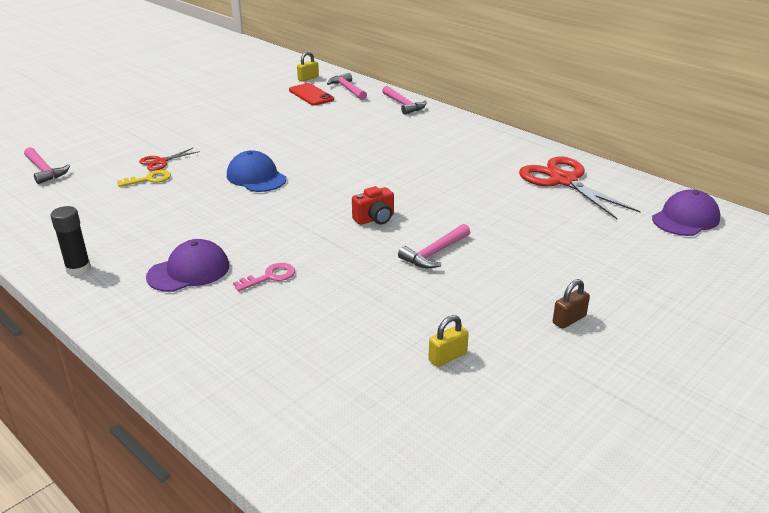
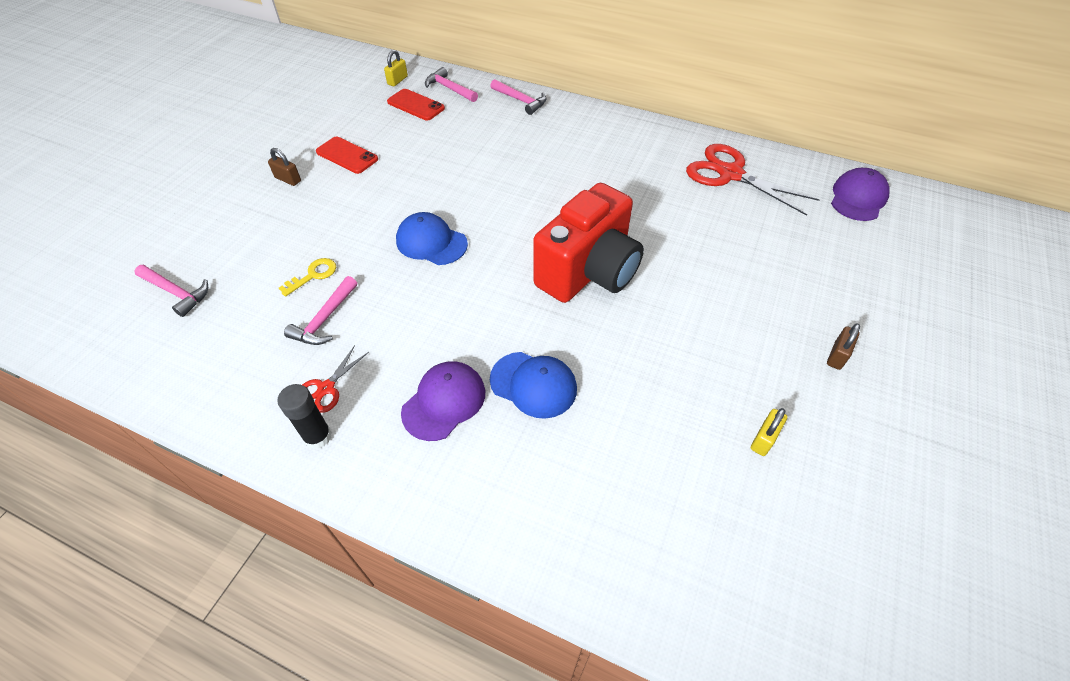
camera: 20 degrees left, 20 degrees up
red scissors [139,148,200,171] -> red scissors moved to [302,345,369,413]
pink key [233,263,295,291] -> blue cap [490,352,577,419]
red camera [352,186,394,225] -> red camera [533,183,644,303], size x2.44
pink hammer [398,224,470,268] -> pink hammer moved to [284,276,357,345]
none -> brown padlock [268,148,301,186]
none -> red phone [316,137,378,174]

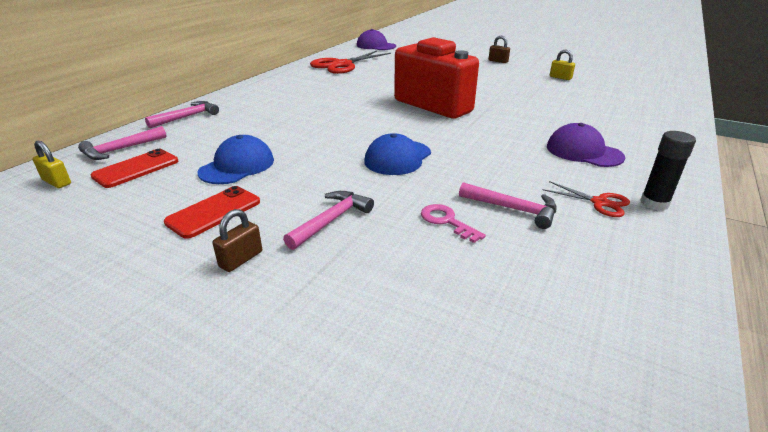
camera: 85 degrees left, 20 degrees down
pink hammer [134,265,208,317] -> pink hammer moved to [283,191,374,250]
yellow key [279,258,336,297] -> pink key [421,204,486,243]
blue cap [490,352,577,419] -> blue cap moved to [198,135,274,184]

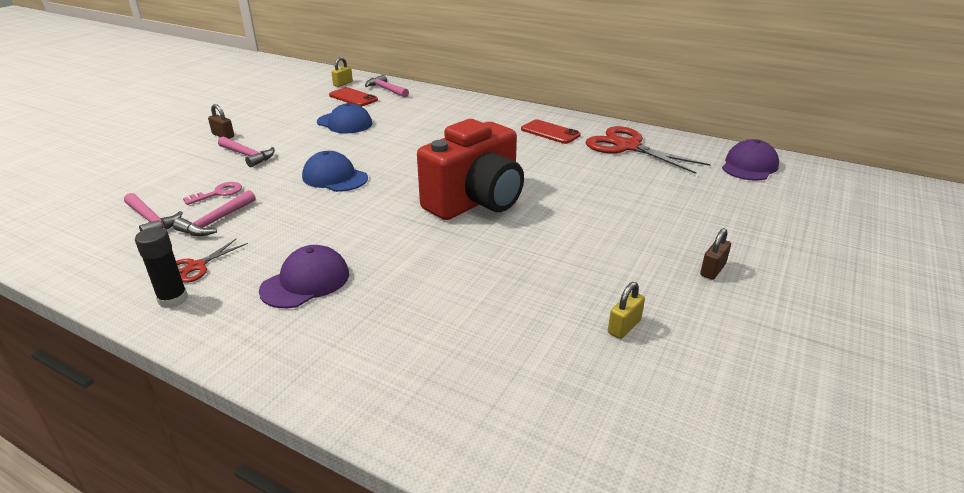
camera: 90 degrees right, 0 degrees up
pink hammer [145,101,219,128] -> pink hammer moved to [124,193,183,232]
red phone [164,186,260,239] -> red phone moved to [521,119,581,144]

